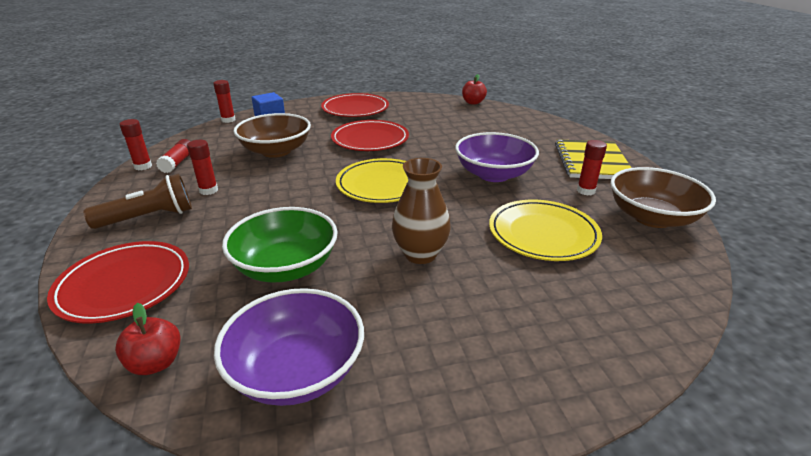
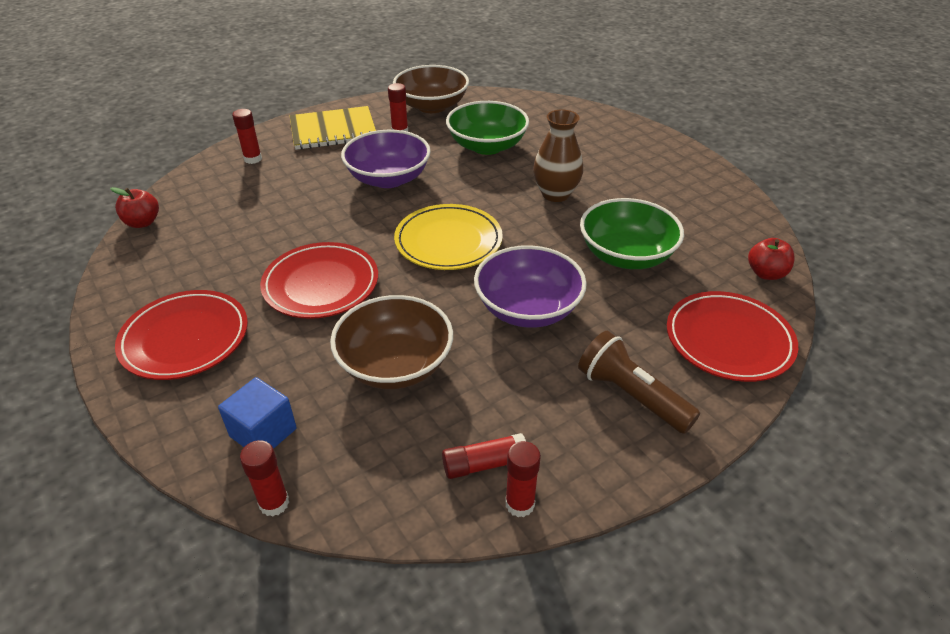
camera: 110 degrees left, 10 degrees up
red glue stick [187,140,218,195] -> red glue stick moved to [232,109,262,164]
purple bowl [214,288,364,406] -> purple bowl moved to [474,245,587,328]
yellow plate [489,200,602,261] -> green bowl [446,101,529,155]

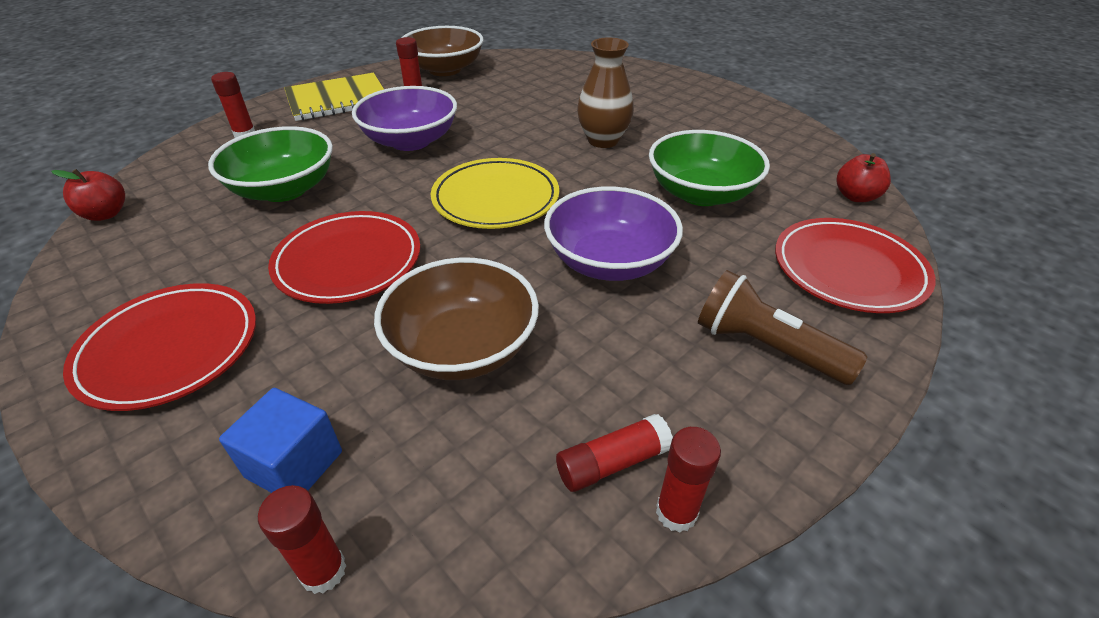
camera: 10 degrees left, 0 degrees up
green bowl [446,101,529,155] -> green bowl moved to [208,126,333,202]

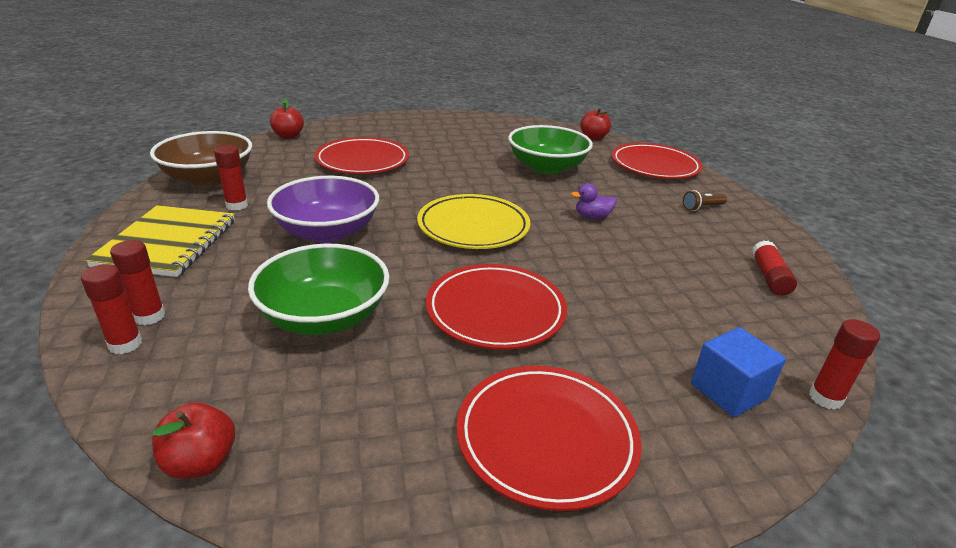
camera: 60 degrees left, 10 degrees down
brown bowl [374,258,539,380] -> none
purple bowl [544,187,683,281] -> purple duck [571,183,617,219]
brown vase [577,37,634,148] -> none
red glue stick [656,427,721,533] -> red glue stick moved to [81,264,142,354]
brown flashlight [698,270,867,385] -> brown flashlight [683,190,727,211], size x0.51
none -> red apple [270,98,304,139]
none -> red plate [314,137,409,174]

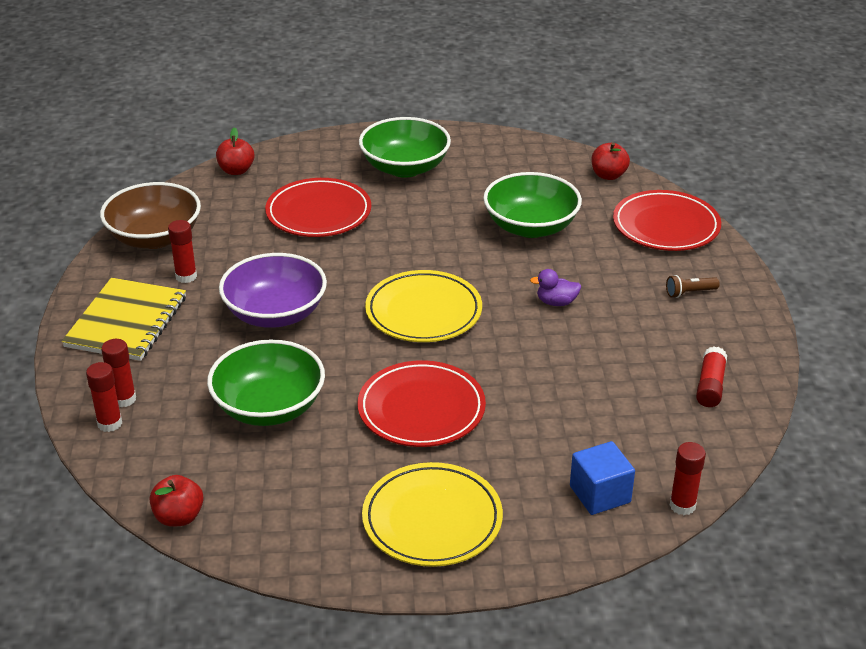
camera: 10 degrees right, 5 degrees up
red plate [457,366,642,511] -> yellow plate [362,462,503,567]
none -> green bowl [359,117,451,178]

